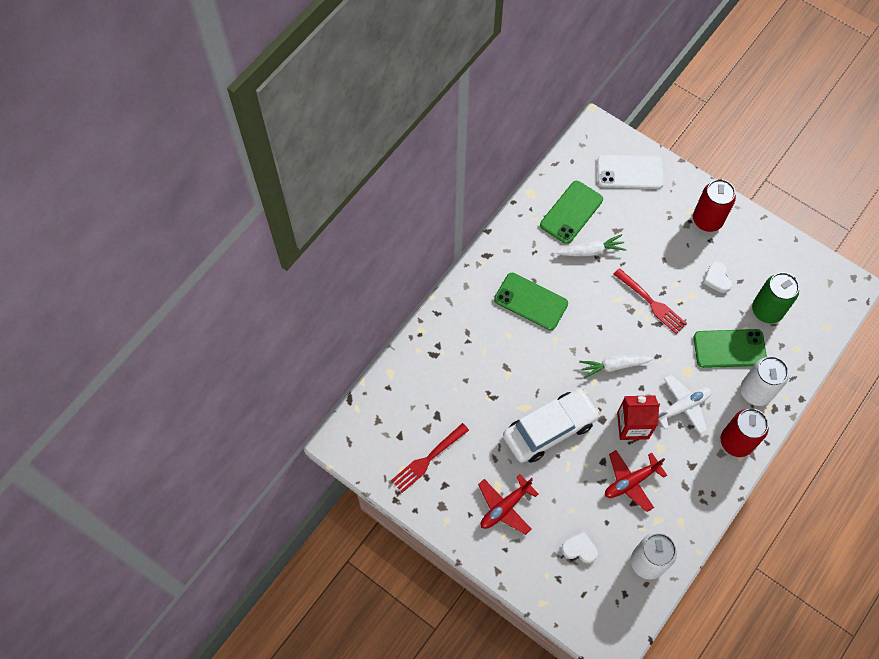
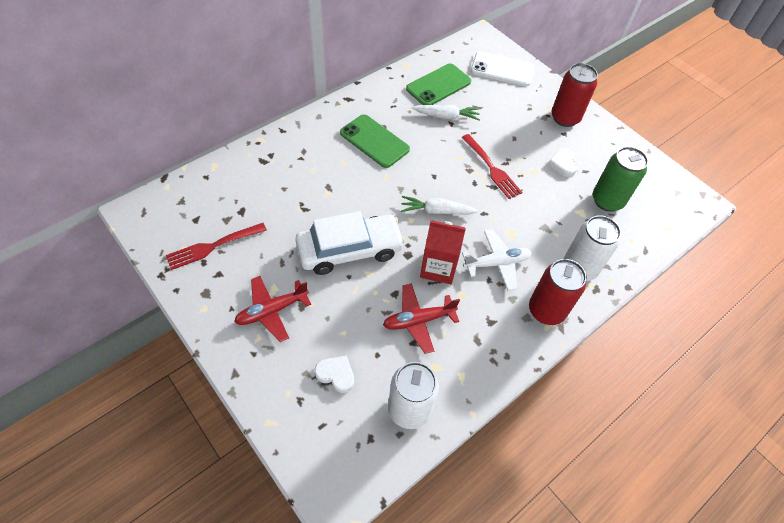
camera: 10 degrees right, 10 degrees down
green phone [694,329,767,368] -> none

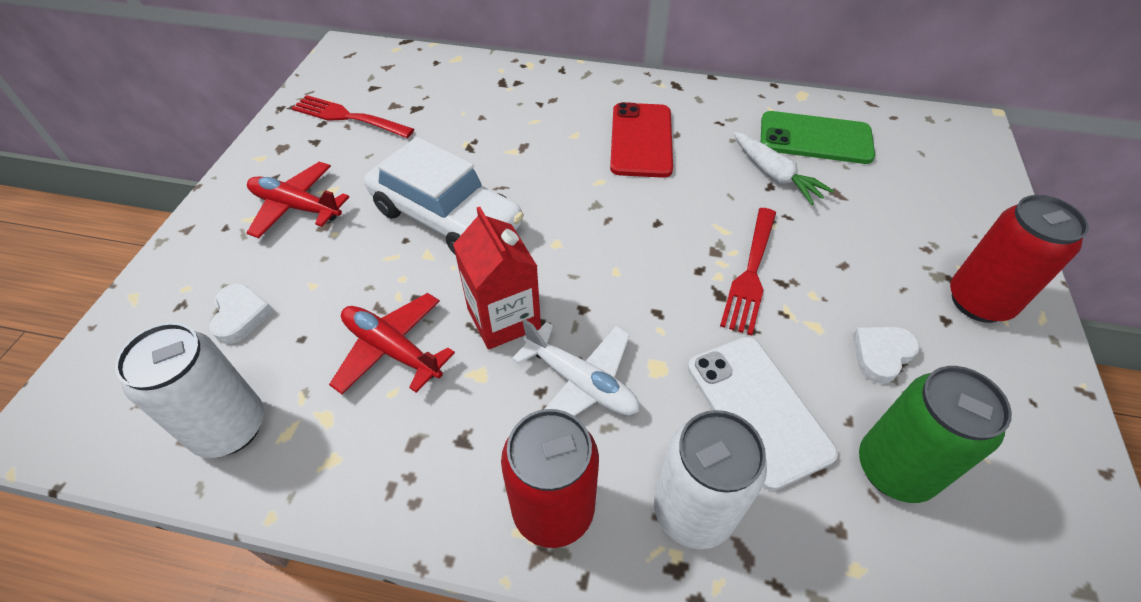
camera: 55 degrees right, 5 degrees down
green phone [340,115,410,168] -> red phone [610,102,673,178]
white carrot [401,196,478,214] -> none
white phone [471,51,535,86] -> white phone moved to [688,337,838,491]

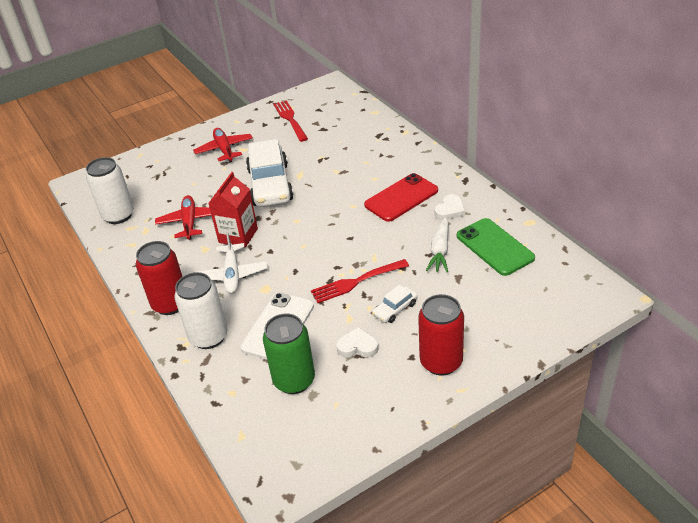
camera: 50 degrees right, 10 degrees down
white heart [209,284,274,344] -> white heart moved to [434,194,465,220]
none -> white car [372,285,418,323]

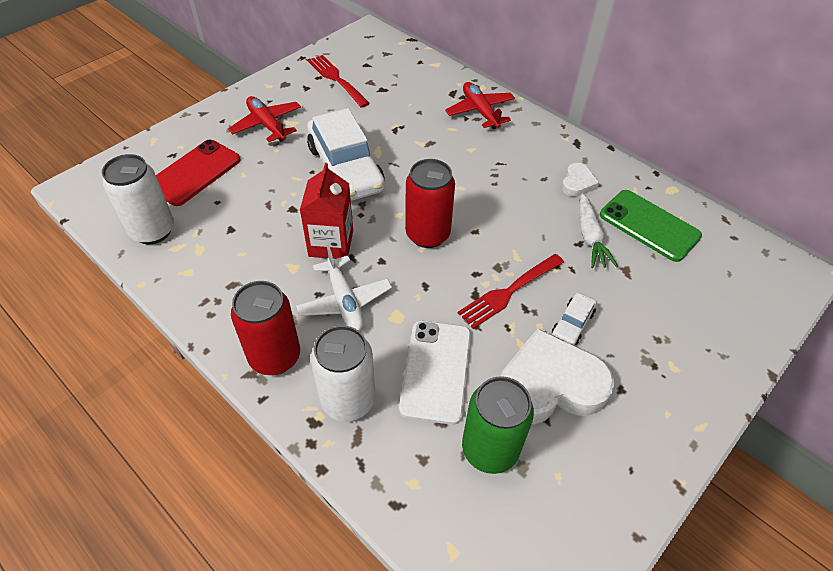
camera: 20 degrees left, 10 degrees up
red plane [155,195,211,240] -> red plane moved to [445,82,515,129]
white heart [336,327,378,358] -> white heart [501,328,615,425], size x2.12
red phone [364,173,438,222] -> red phone moved to [156,140,241,206]
red can [418,294,464,376] -> red can moved to [405,159,455,248]

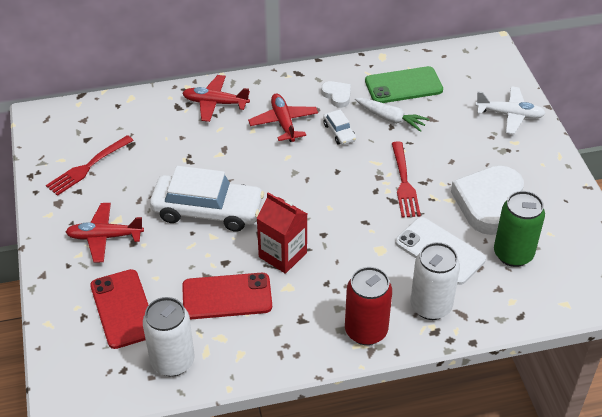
camera: 55 degrees left, 5 degrees down
white plane [296,245,392,331] -> white plane moved to [475,86,546,134]
red fork [308,55,370,108] -> red fork turned 45 degrees counterclockwise [46,135,134,196]
red can [405,159,455,248] -> none
white car [552,293,597,345] -> white car moved to [323,110,356,145]
none -> red phone [182,273,272,319]
none -> red plane [248,93,318,142]

